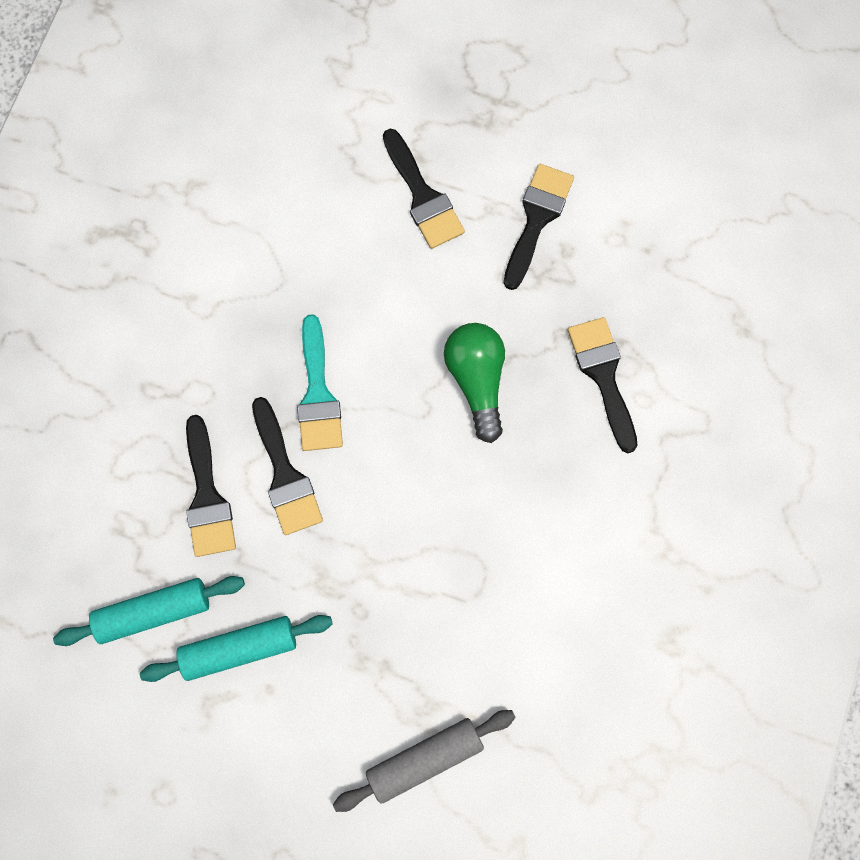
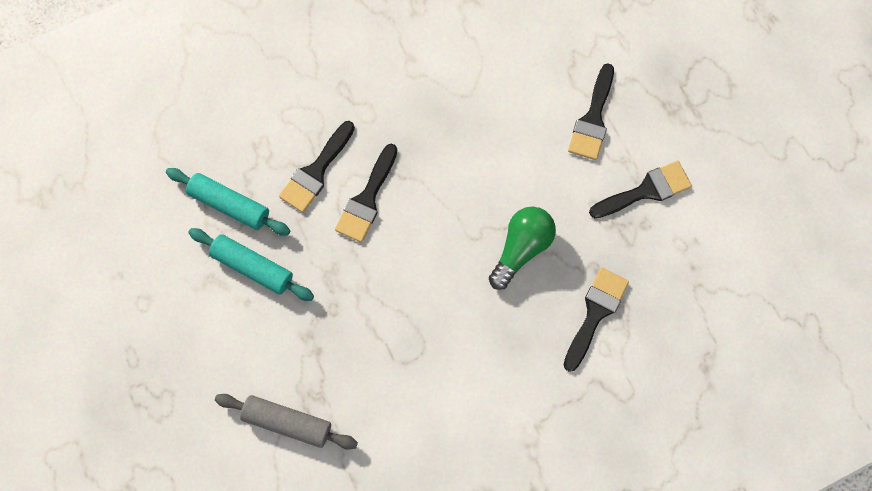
camera: 45 degrees right, 0 degrees up
turquoise brush [297,314,343,451] -> none

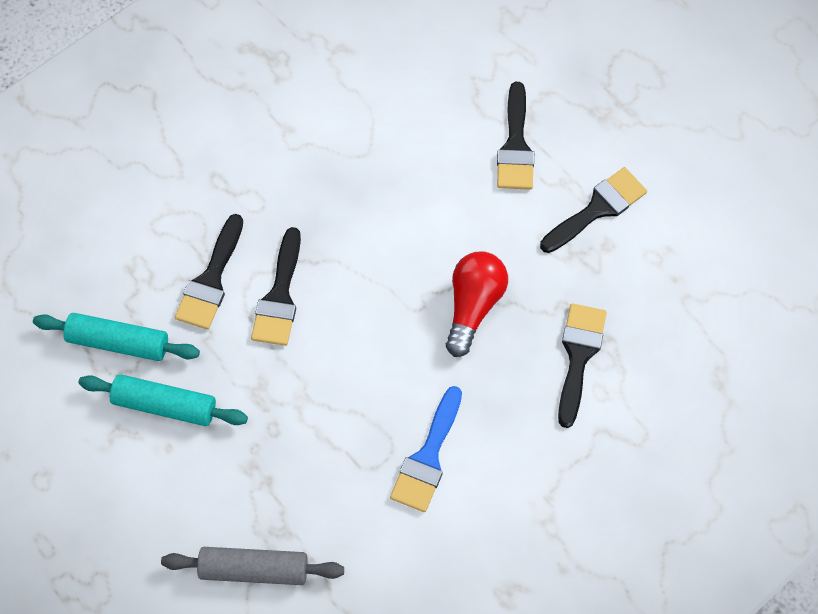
camera: 15 degrees left, 10 degrees down
green light bulb [489,207,556,290] -> red light bulb [446,251,508,357]
none -> blue brush [390,386,462,512]

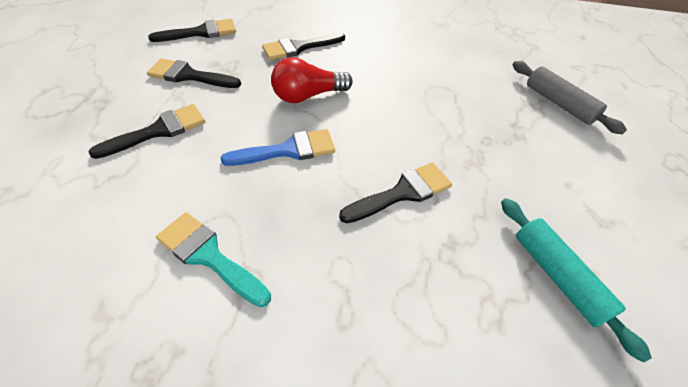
camera: 130 degrees left, 15 degrees down
turquoise rolling pin [78,374,248,426] -> none
black brush [175,214,243,330] -> black brush moved to [148,19,236,42]
blue brush [390,386,462,512] -> blue brush moved to [221,129,335,166]
none -> turquoise brush [156,212,271,307]

